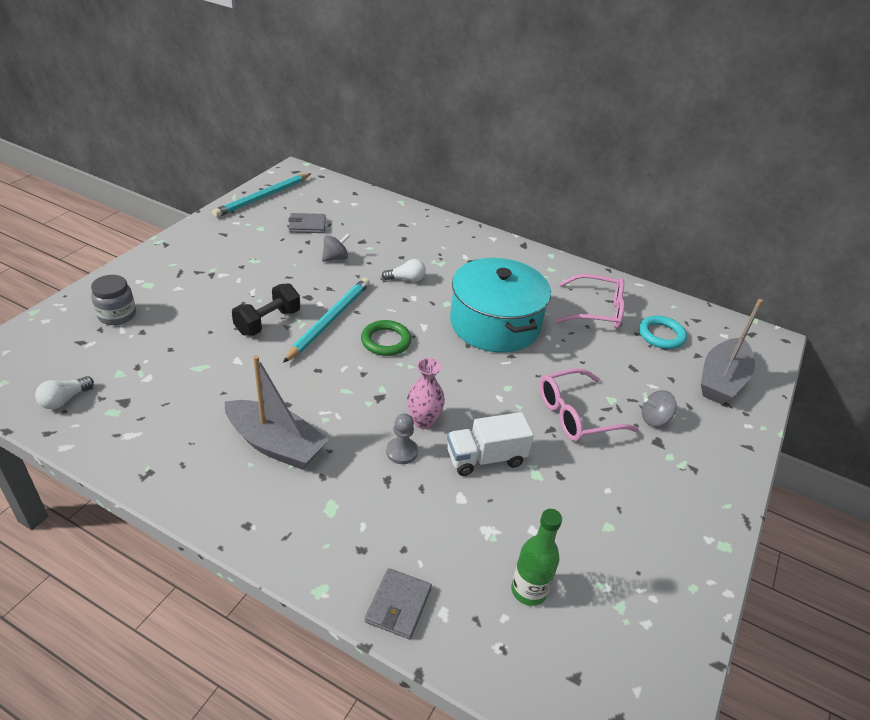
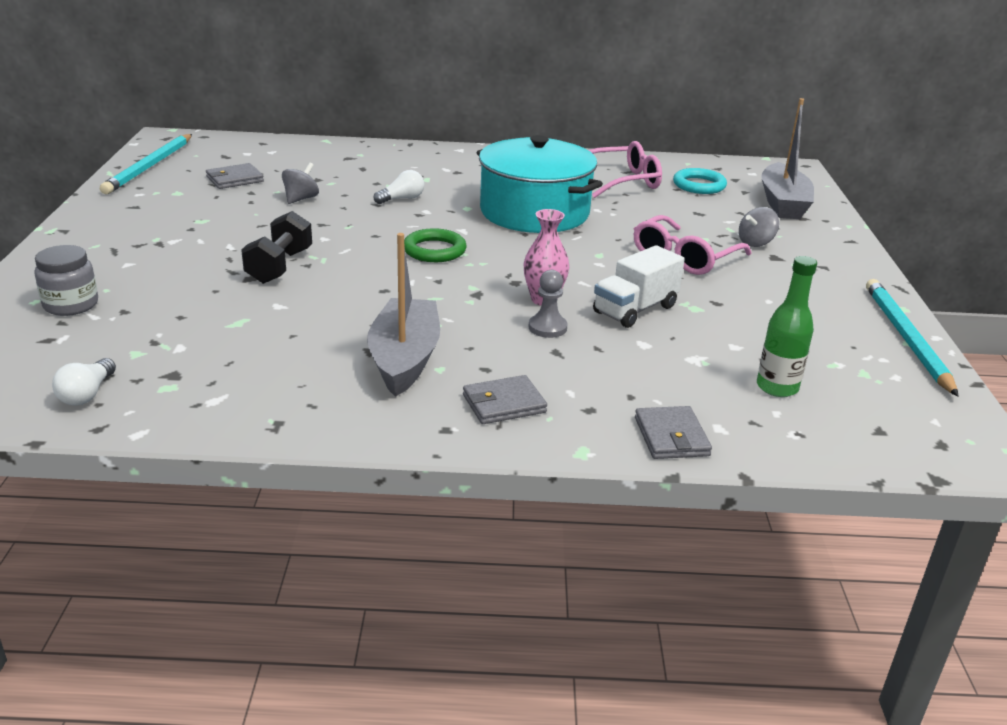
camera: 25 degrees left, 10 degrees down
grey boat [225,355,329,470] -> grey boat turned 90 degrees counterclockwise [367,233,440,397]
turquoise pencil [283,278,370,363] -> turquoise pencil moved to [866,279,959,397]
none -> grey wallet [463,375,547,424]

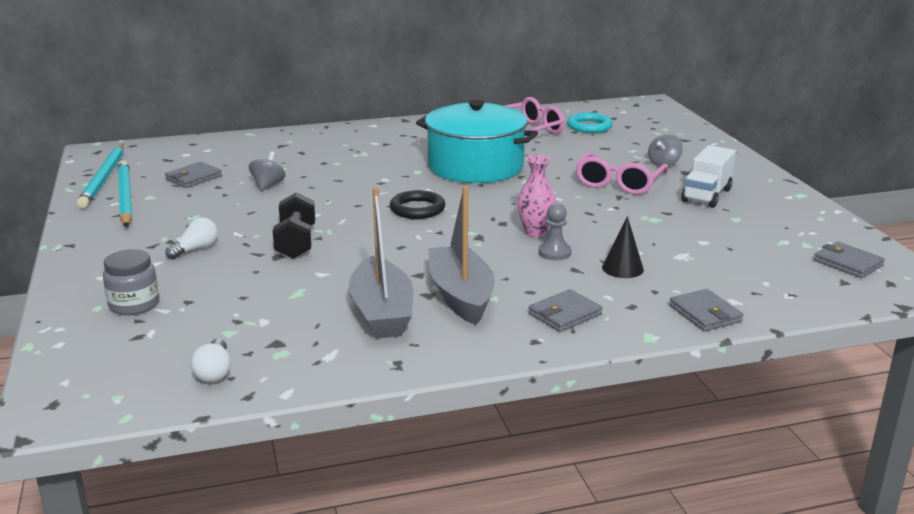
camera: 15 degrees left, 5 degrees down
white light bulb [373,170,424,204] -> white light bulb moved to [165,218,218,260]
green ring [404,228,466,262] -> black ring [390,190,445,219]
white truck [593,245,685,328] -> white truck moved to [681,145,736,208]
green bottle [757,256,817,397] -> none
grey boat [762,98,814,219] -> grey boat moved to [349,187,413,339]
turquoise pencil [866,279,959,397] -> turquoise pencil moved to [118,160,132,227]
none -> black cone [602,216,644,278]
none -> grey wallet [814,241,885,278]

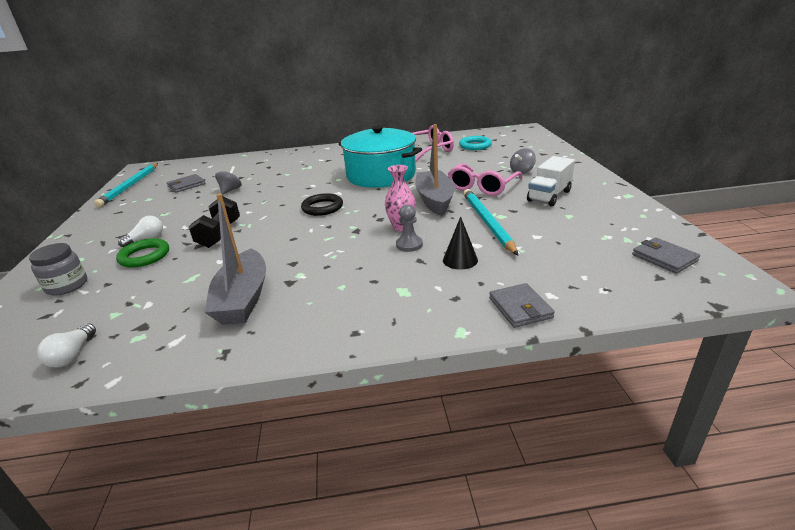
camera: 10 degrees right, 5 degrees up
turquoise pencil [118,160,132,227] -> turquoise pencil moved to [463,189,518,255]
grey boat [428,186,495,325] -> grey boat moved to [415,124,455,216]
grey wallet [528,289,602,332] -> none
none -> green ring [116,238,169,268]

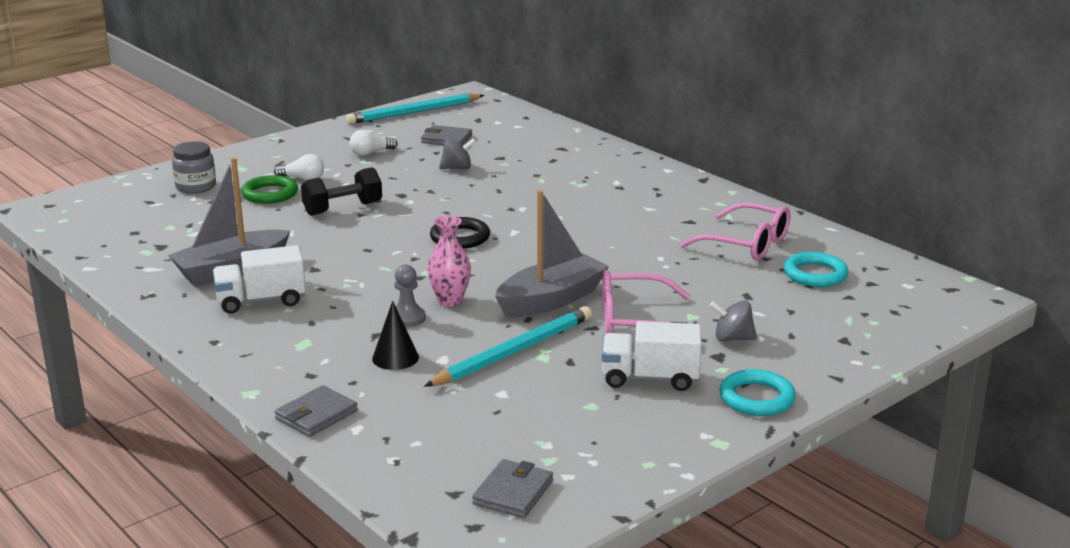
camera: 55 degrees right, 5 degrees down
white light bulb [37,323,96,367] -> white light bulb moved to [349,130,397,156]
turquoise pot [338,125,422,188] -> none
none -> white truck [213,245,306,314]
none -> turquoise ring [719,369,796,416]

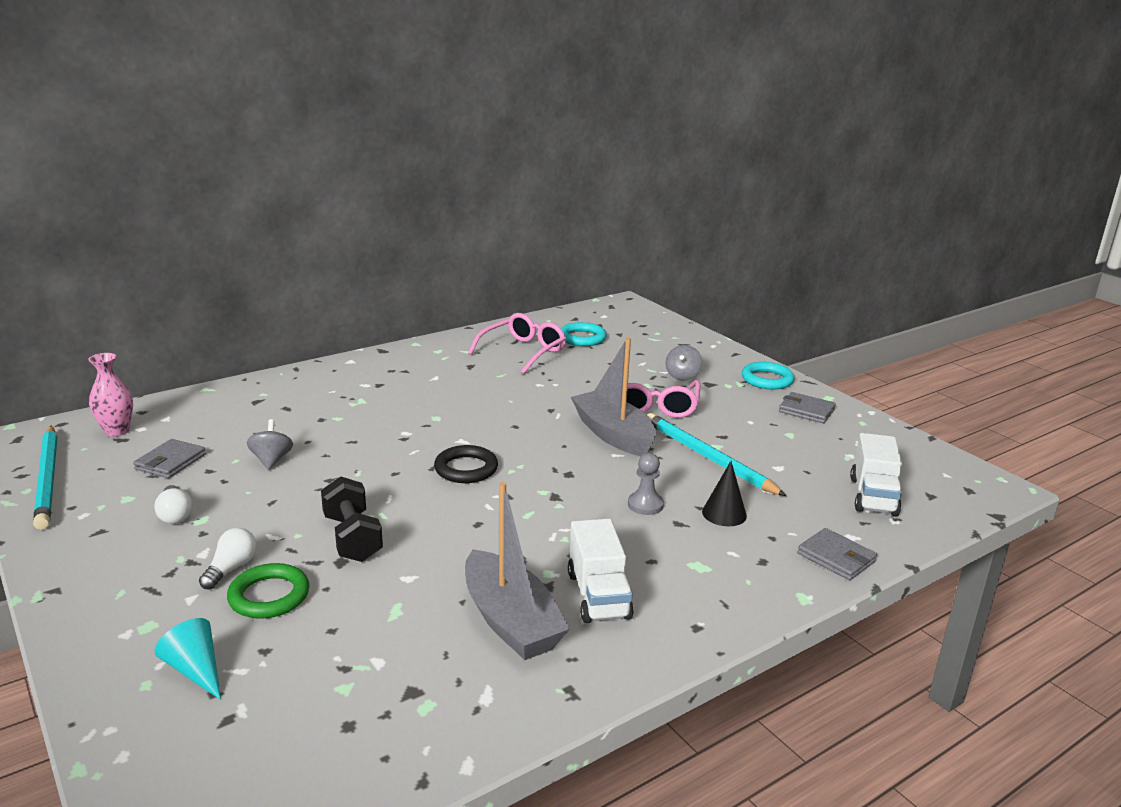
camera: 85 degrees left, 0 degrees up
grey jar [172,141,216,194] -> turquoise cone [155,618,221,700]
pink vase [427,215,471,307] -> pink vase moved to [88,353,133,437]
grey wallet [472,459,553,518] -> grey wallet moved to [779,392,836,423]
white truck [602,321,702,391] -> white truck moved to [850,433,902,516]

